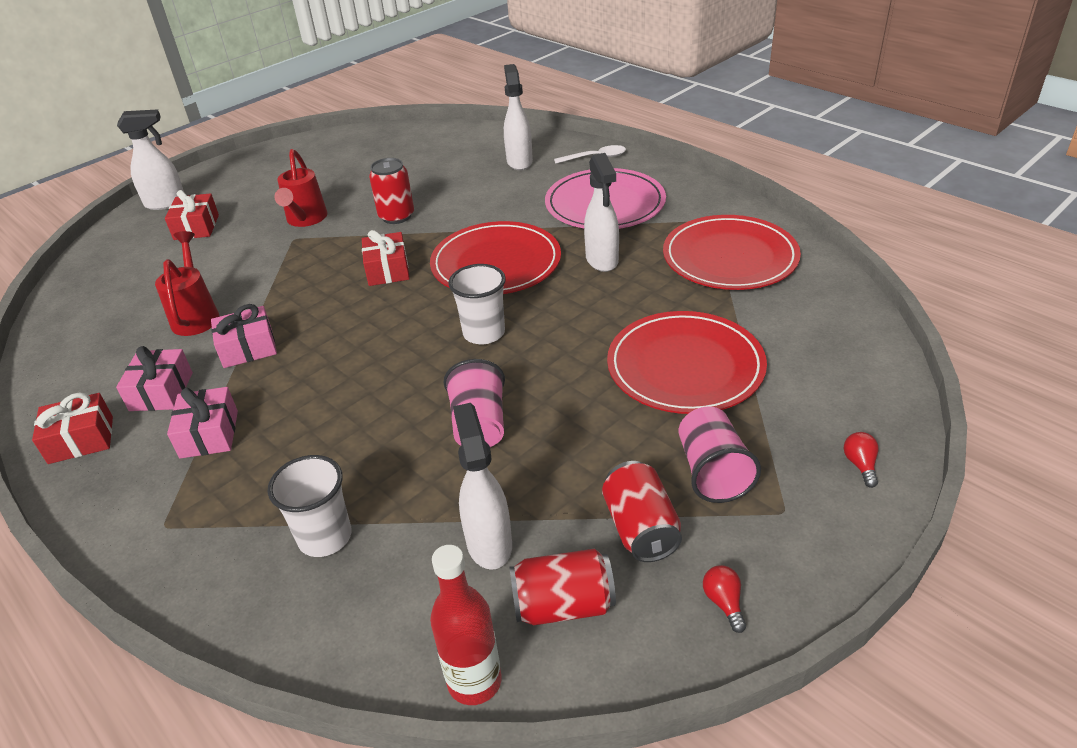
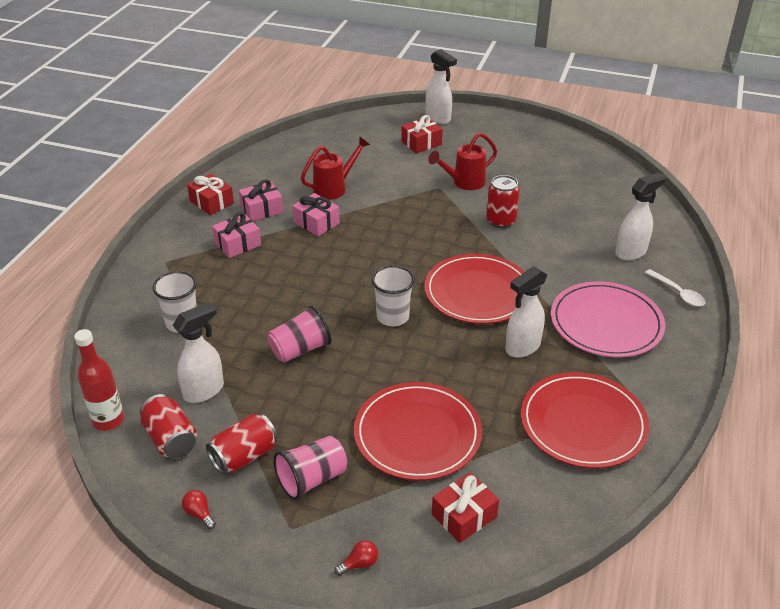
camera: 60 degrees right, 0 degrees up
red gift [362,230,410,286] -> red gift moved to [432,472,499,543]
red light bulb [703,565,746,633] -> red light bulb turned 90 degrees counterclockwise [182,490,216,529]

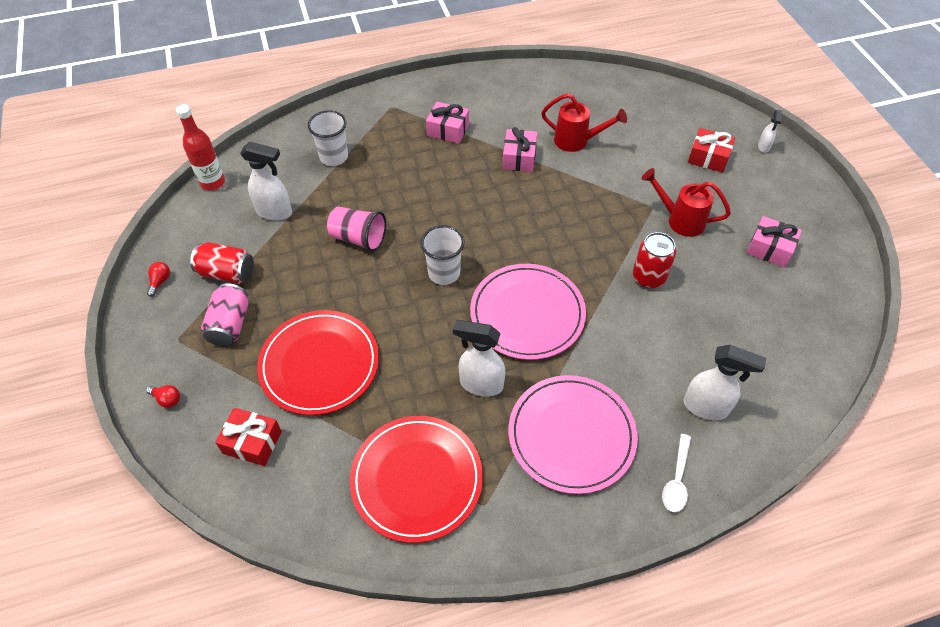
camera: 55 degrees right, 15 degrees up
red can [140,394,197,458] -> none
red gift [187,174,234,215] -> none
pink gift [239,180,284,221] -> pink gift moved to [747,216,802,267]
pink cup [273,436,347,500] -> pink can [201,283,248,346]
red plate [424,254,524,324] -> pink plate [470,264,586,360]
white spray bottle [425,49,457,124] -> white spray bottle [758,110,782,153], size x0.54

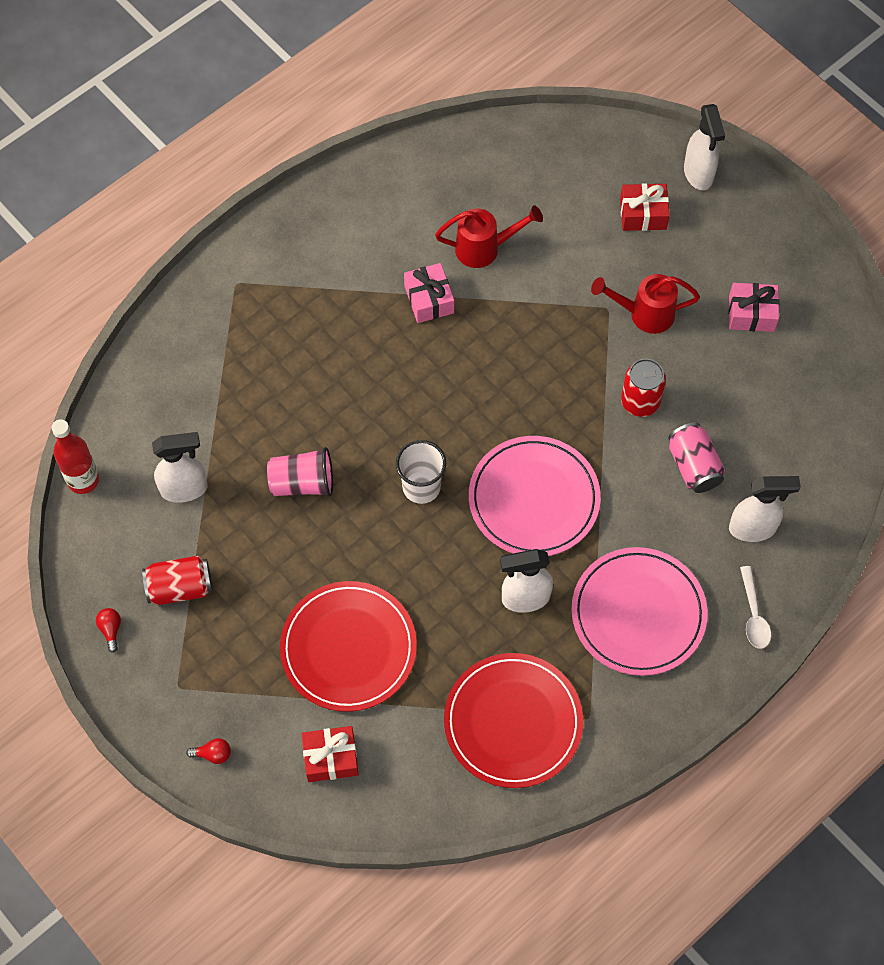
camera: 25 degrees left, 10 degrees up
pink can [201,283,248,346] -> pink can moved to [668,422,725,493]
white cup [308,110,348,166] -> none
pink gift [426,102,469,144] -> none
white spray bottle [758,110,782,153] -> white spray bottle [684,104,725,190], size x1.86

